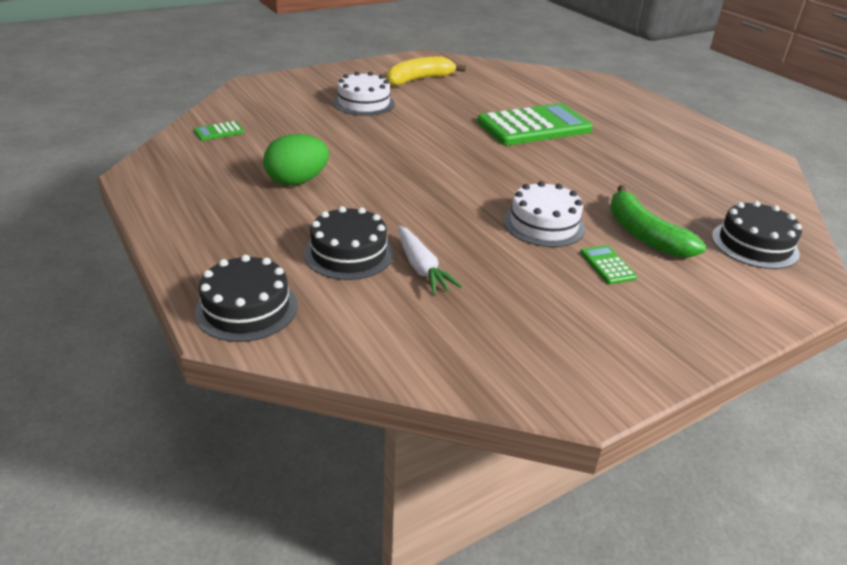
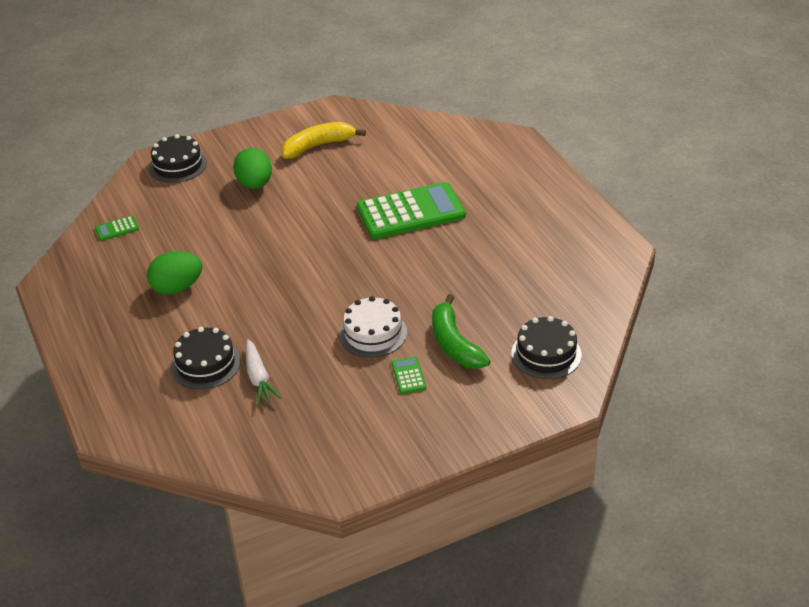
camera: 10 degrees right, 5 degrees up
black cake [195,255,297,342] -> black cake moved to [149,134,207,183]
white cake [333,72,395,116] -> green egg [233,148,272,189]

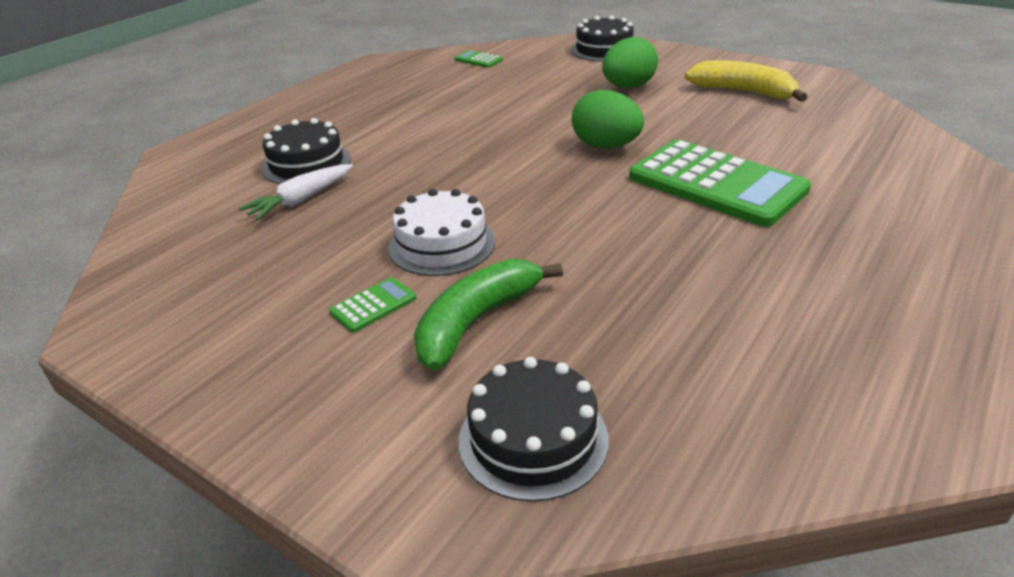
camera: 60 degrees right, 5 degrees down
green egg [147,251,202,295] -> green egg moved to [572,90,644,148]

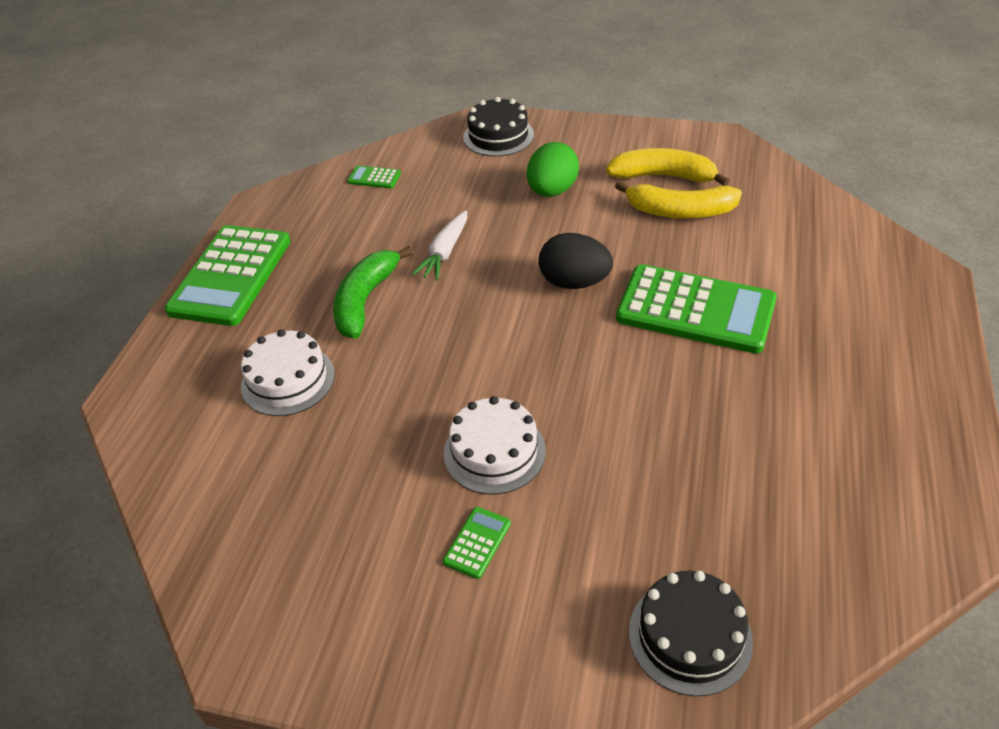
camera: 20 degrees left, 10 degrees up
white carrot [238,164,353,221] -> white carrot moved to [412,210,467,280]
black cake [262,118,351,184] -> white cake [241,329,335,416]
green banana [414,259,563,371] -> green banana moved to [333,246,413,339]
green egg [572,90,644,148] -> black egg [538,233,613,289]
none -> green calculator [164,225,291,326]
none -> yellow banana [615,181,742,219]

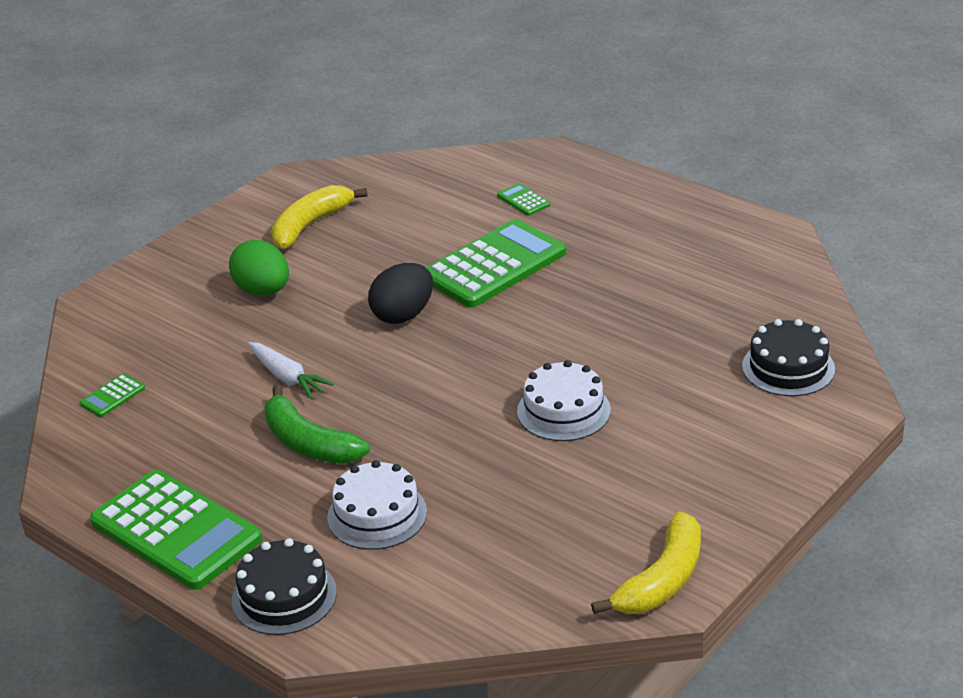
camera: 65 degrees left, 10 degrees down
green calculator [443,507,511,579] -> green calculator moved to [497,183,550,216]
black cake [463,97,534,156] -> black cake moved to [232,538,337,635]
yellow banana [615,181,742,219] -> yellow banana moved to [591,511,701,614]

